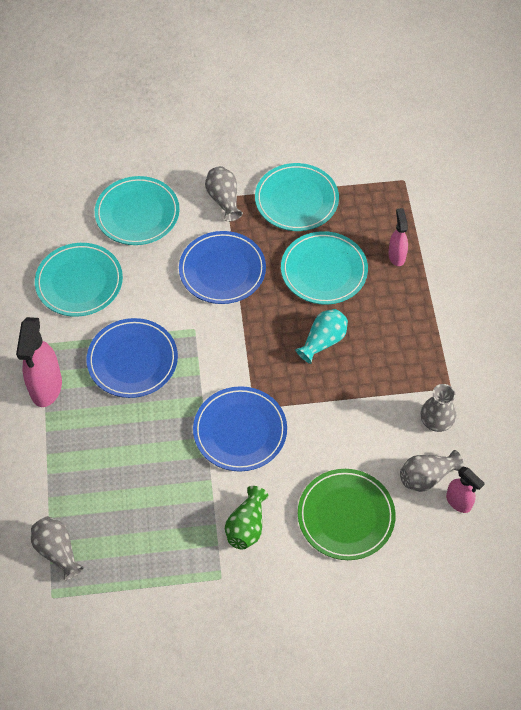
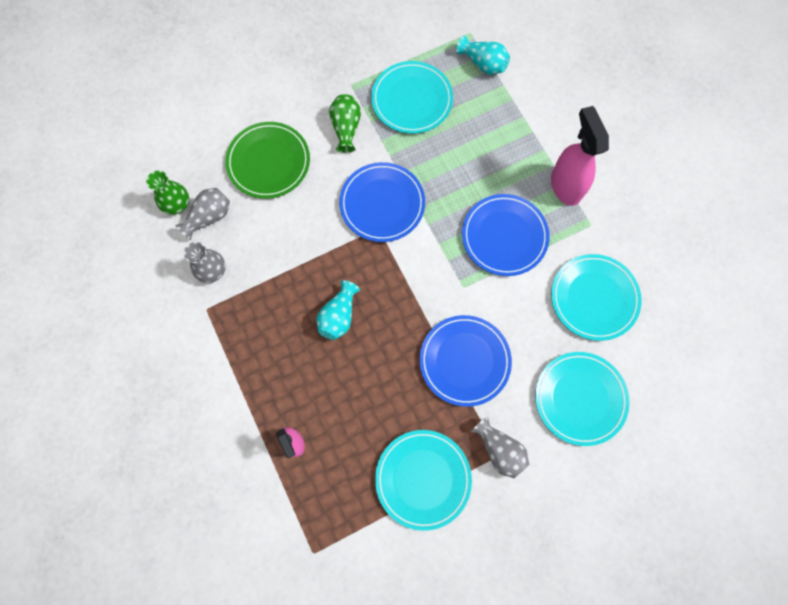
camera: 160 degrees right, 15 degrees up
grey vase [31,516,84,581] -> turquoise vase [456,35,510,75]
turquoise plate [281,231,368,305] -> turquoise plate moved to [371,61,453,134]
pink spray bottle [446,467,485,513] -> green vase [146,170,189,215]

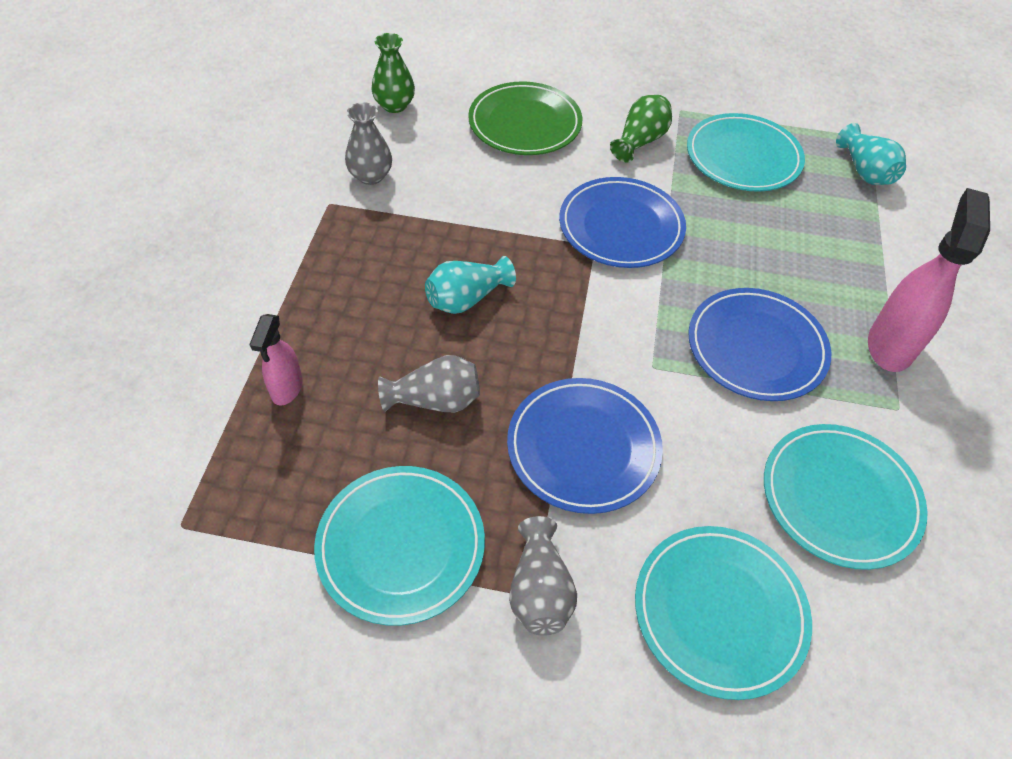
camera: 35 degrees right, 20 degrees down
grey vase [175,188,230,240] -> grey vase moved to [378,355,480,412]

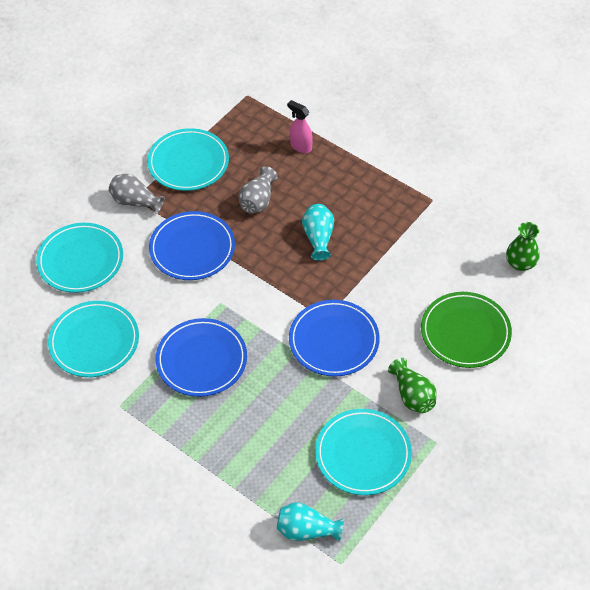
camera: 120 degrees right, 0 degrees up
grey vase [345,102,392,185] -> none
pink spray bottle [868,188,990,372] -> none

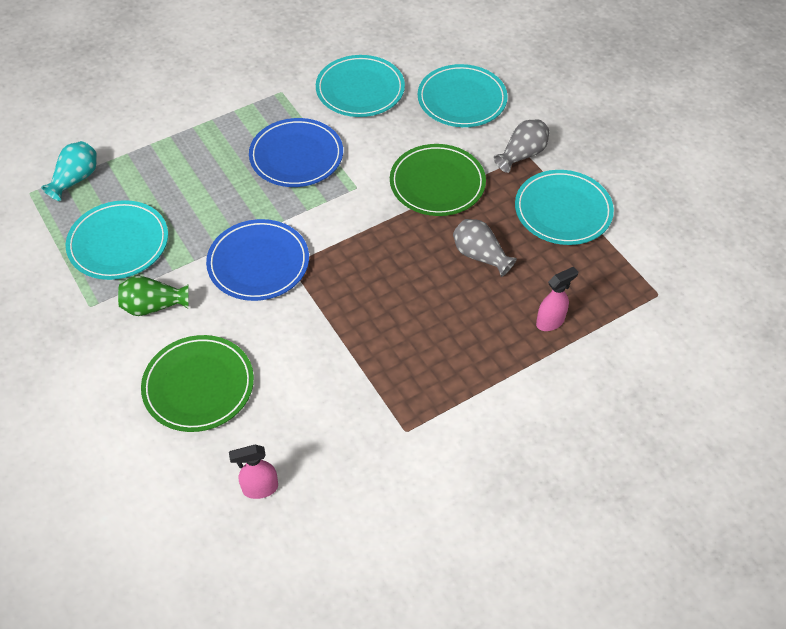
camera: 110 degrees right, 0 degrees up
blue plate [149,211,235,280] -> green plate [390,144,486,216]
turquoise vase [302,204,334,261] -> none
green vase [506,222,540,271] -> pink spray bottle [229,445,278,499]

